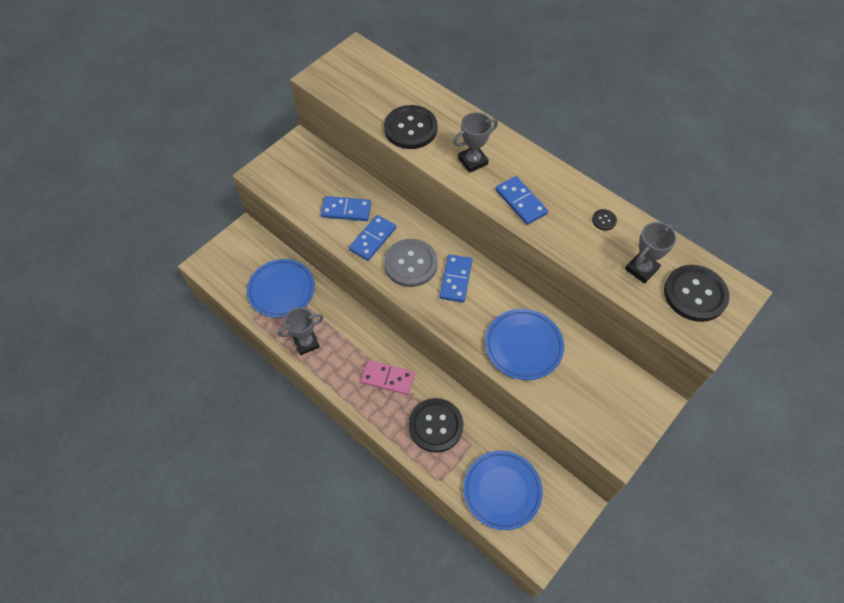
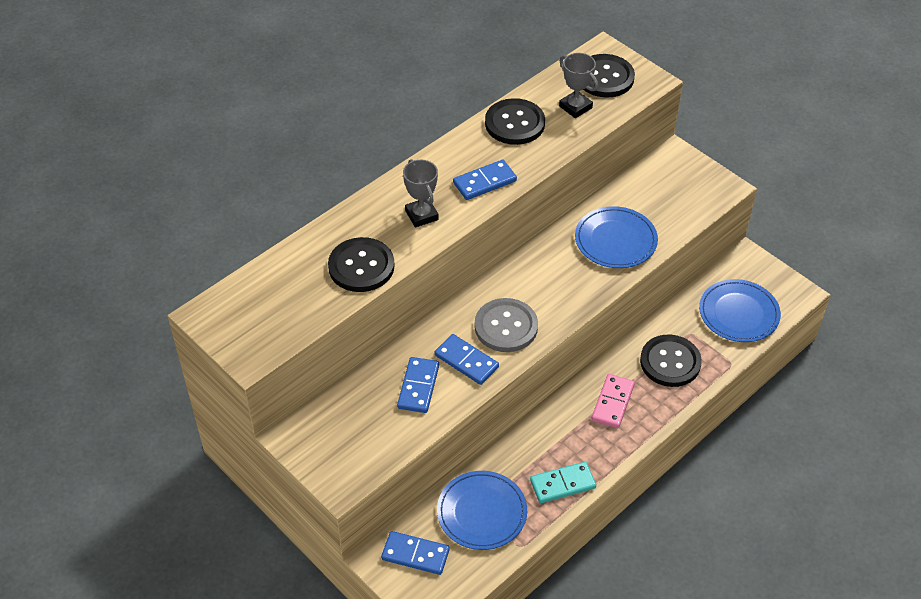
camera: 85 degrees left, 10 degrees down
grey trophy [278,308,324,355] -> turquoise domino [530,462,596,503]
blue domino [440,255,472,303] -> blue domino moved to [381,531,450,575]
black button [592,209,617,230] -> black button [485,98,545,145], size x2.40

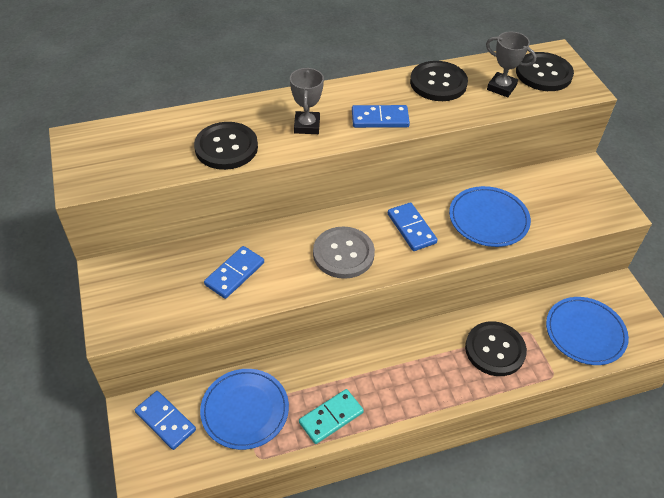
camera: 25 degrees right, 0 degrees up
blue domino [435,334,499,385] -> blue domino moved to [388,202,438,251]
turquoise domino [530,462,596,503] -> turquoise domino turned 45 degrees counterclockwise [299,389,364,444]
grey trophy [559,53,598,118] -> grey trophy turned 45 degrees counterclockwise [486,32,536,97]
pink domino [592,374,635,428] -> none

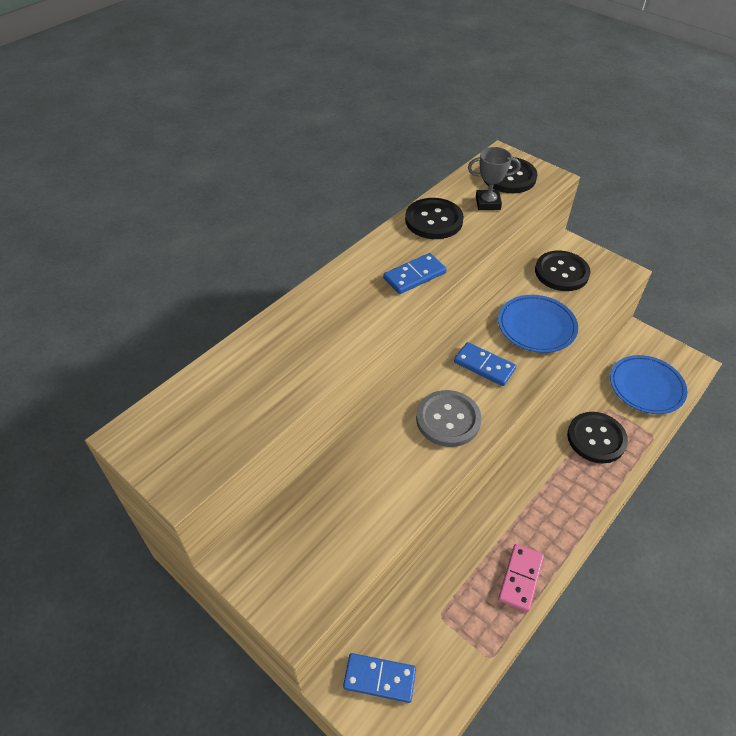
camera: 30 degrees left, 0 degrees up
black button [194,122,258,170] -> black button moved to [535,251,590,291]
blue plate [200,369,289,450] -> none
blue domino [204,246,264,299] -> none
grey trophy [290,67,324,134] -> none
turquoise domino [299,389,364,444] -> pink domino [498,544,544,612]

